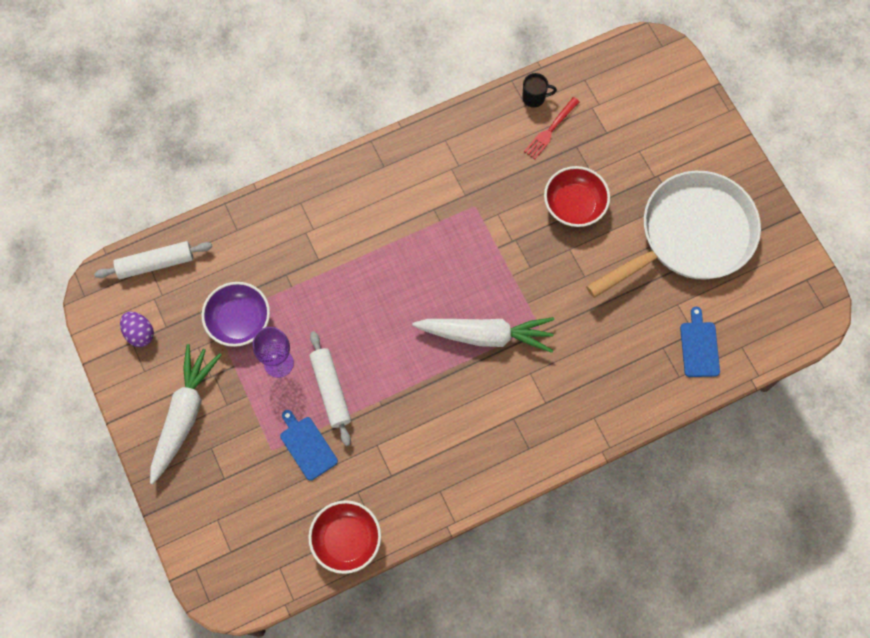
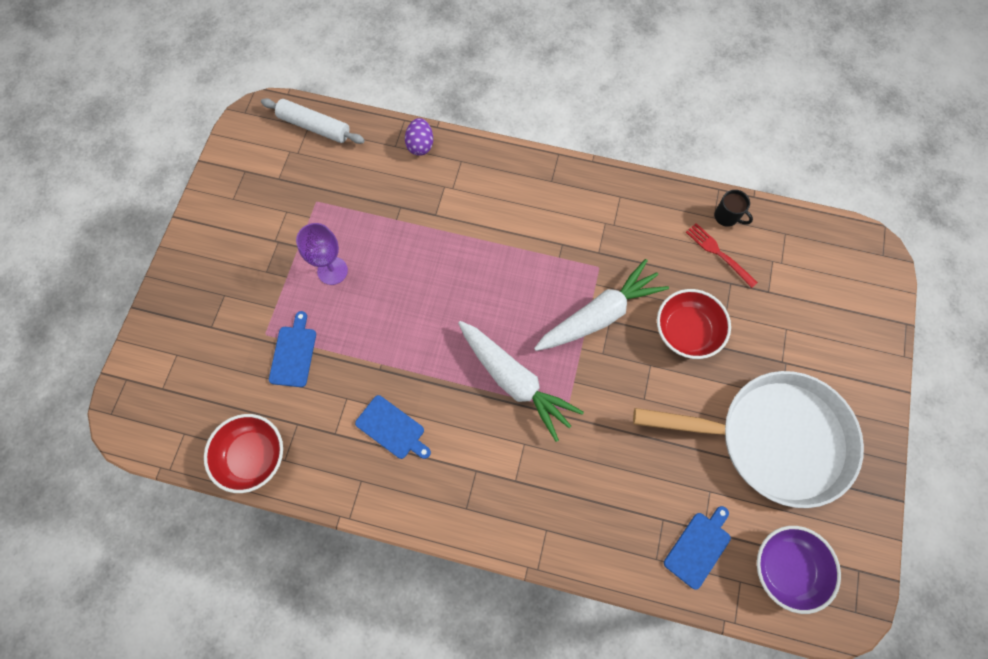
camera: 40 degrees right, 0 degrees up
purple egg [120,311,154,347] -> purple egg moved to [405,118,433,156]
white carrot [150,344,222,484] -> white carrot moved to [534,259,669,351]
purple bowl [201,282,270,347] -> purple bowl moved to [757,526,841,614]
white rolling pin [309,331,351,446] -> none
red fork [524,97,580,159] -> red fork turned 60 degrees clockwise [686,223,758,288]
none -> blue cutting board [355,395,431,459]

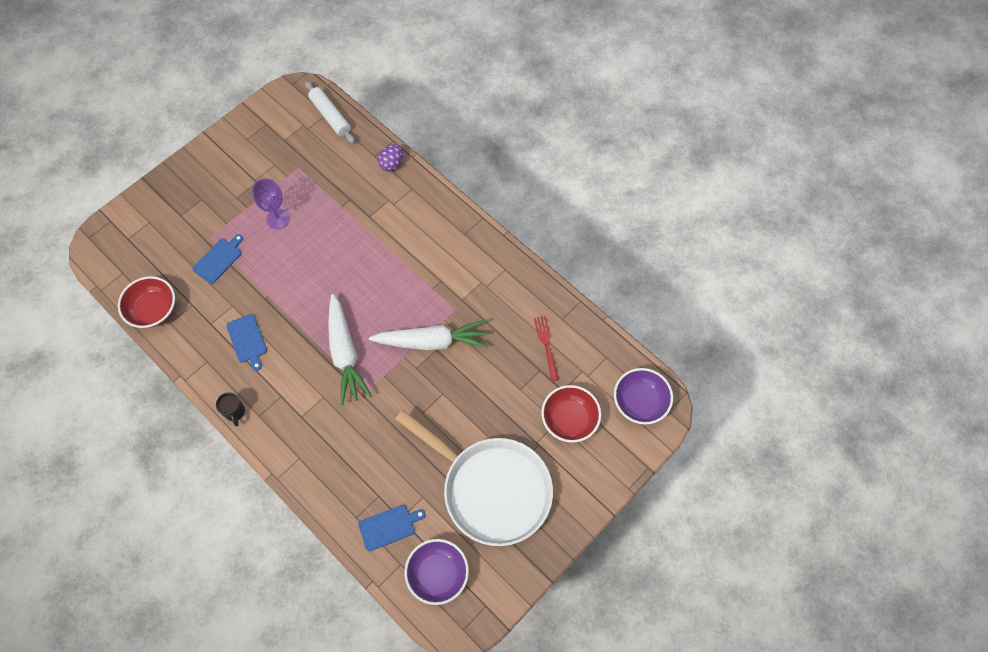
camera: 30 degrees right, 5 degrees down
red bowl [657,289,731,359] -> red bowl moved to [541,385,601,443]
black mug [715,190,753,227] -> black mug moved to [216,392,245,426]
none -> purple bowl [614,368,673,425]

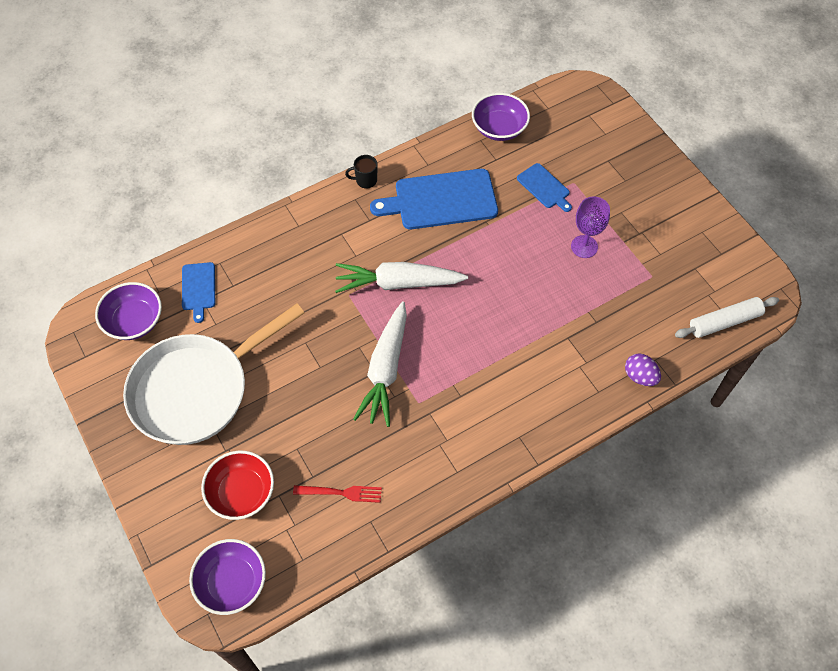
camera: 105 degrees right, 5 degrees down
red bowl [118,276,175,328] -> purple bowl [472,93,530,141]
blue cutting board [226,314,267,371] -> blue cutting board [370,169,498,229], size x1.93

